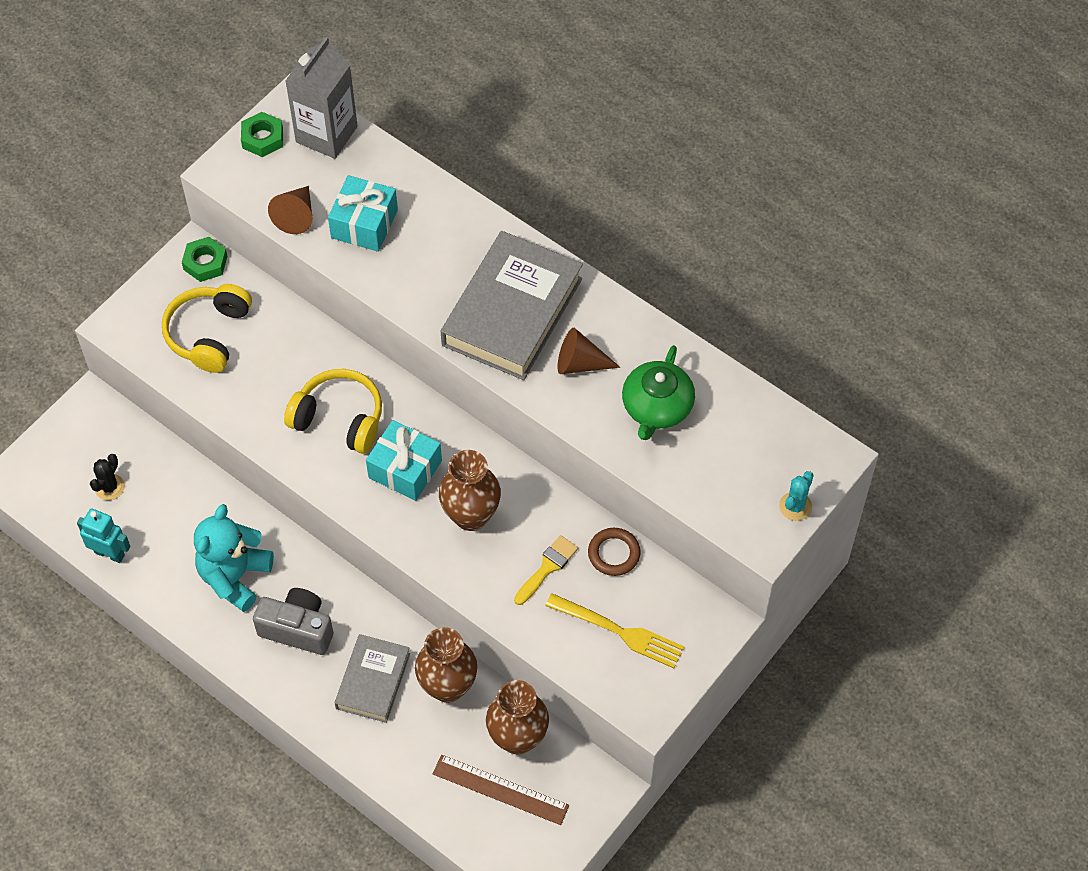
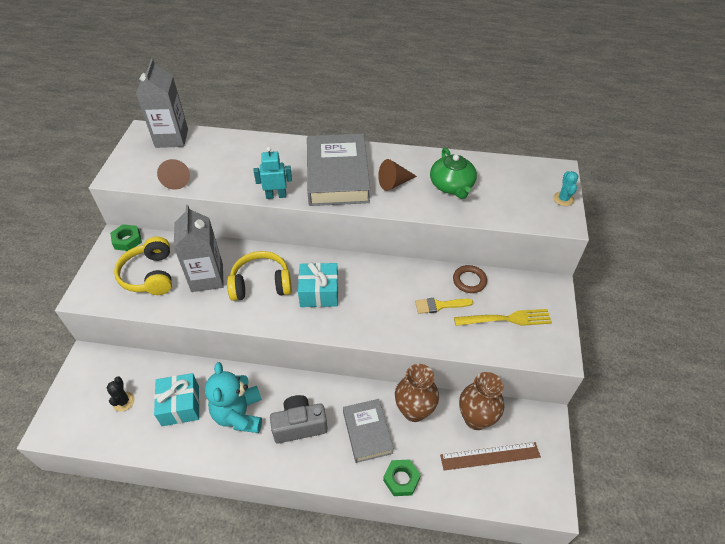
camera: 30 degrees left, 10 degrees down
turquoise robot [77,508,130,563] -> turquoise robot moved to [254,147,292,199]
green nut [241,112,283,157] -> green nut moved to [383,460,421,496]
turquoise gift [328,175,398,252] -> turquoise gift moved to [154,373,200,426]
brown vase [439,450,501,531] -> none
yellow brush [514,535,578,605] -> yellow brush turned 105 degrees counterclockwise [415,298,473,314]
none -> grey carton [174,205,224,292]

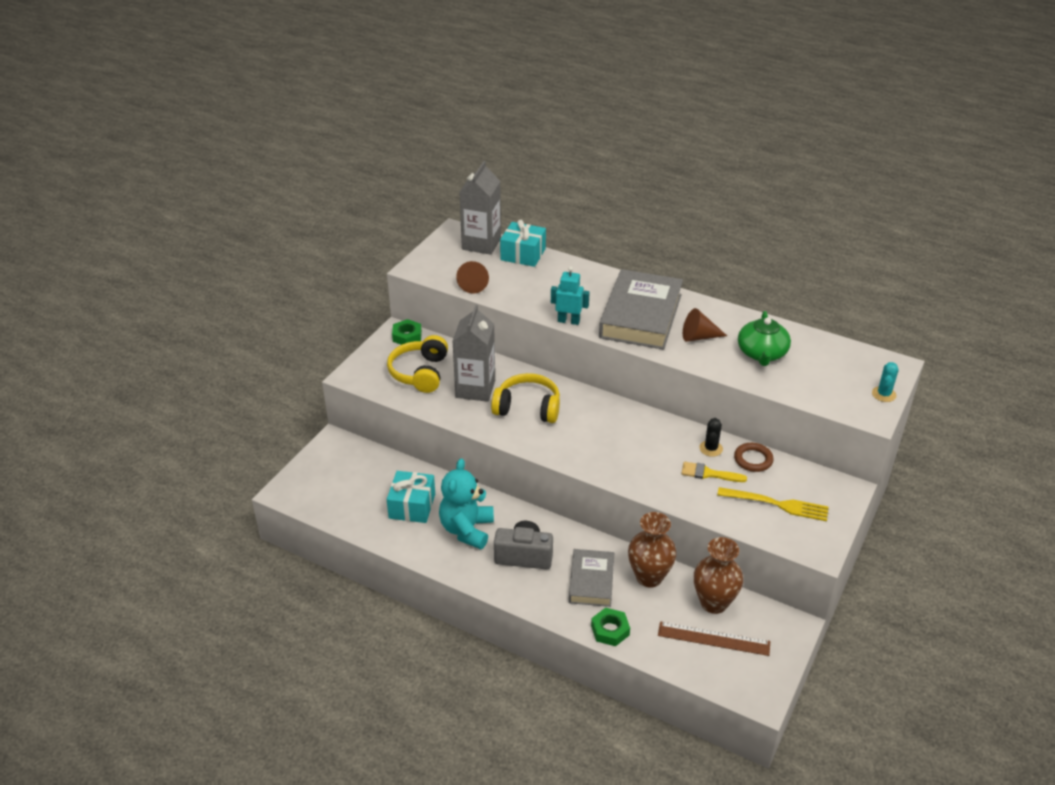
camera: 20 degrees right, 10 degrees down
black cactus [106,376,135,411] -> black cactus moved to [699,418,723,457]
turquoise gift [298,262,338,307] -> turquoise gift moved to [500,220,546,267]

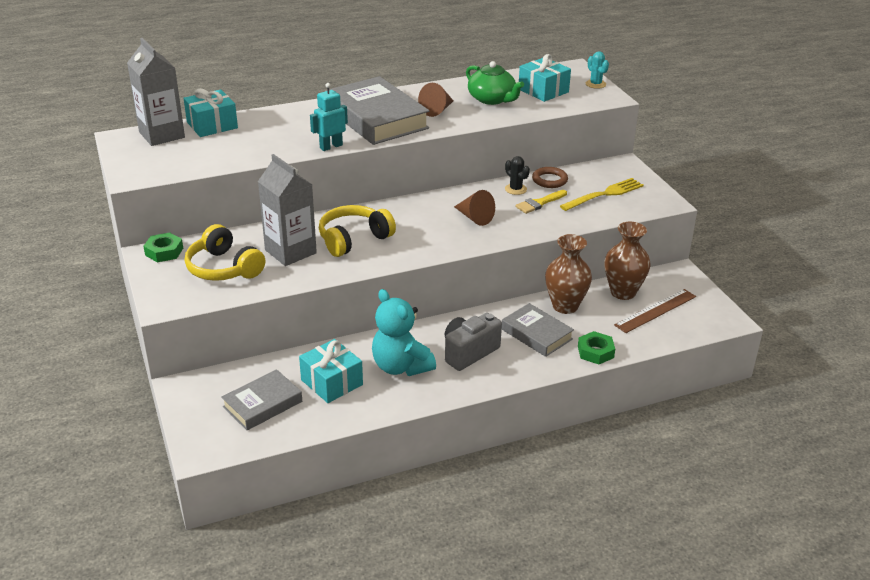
camera: 50 degrees left, 5 degrees down
brown cone [456,261,489,294] -> brown cone moved to [454,190,495,226]
none -> grey book [222,369,302,430]
none -> turquoise gift [519,54,571,102]

